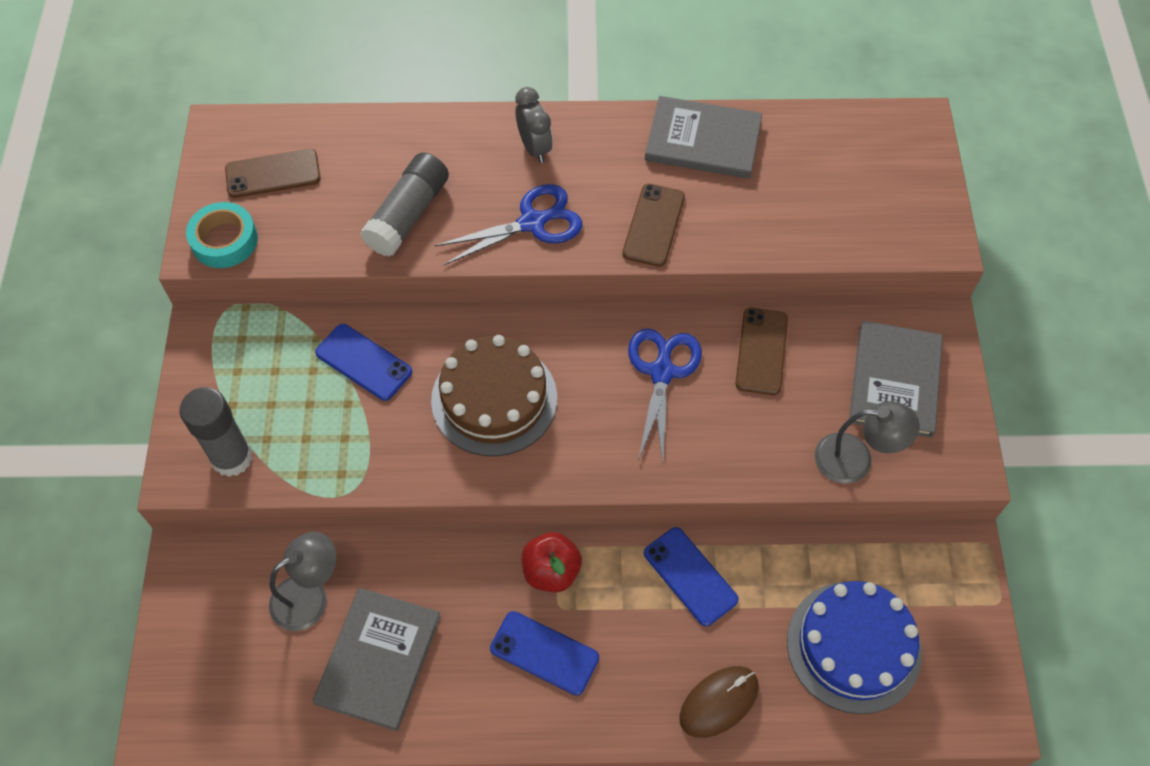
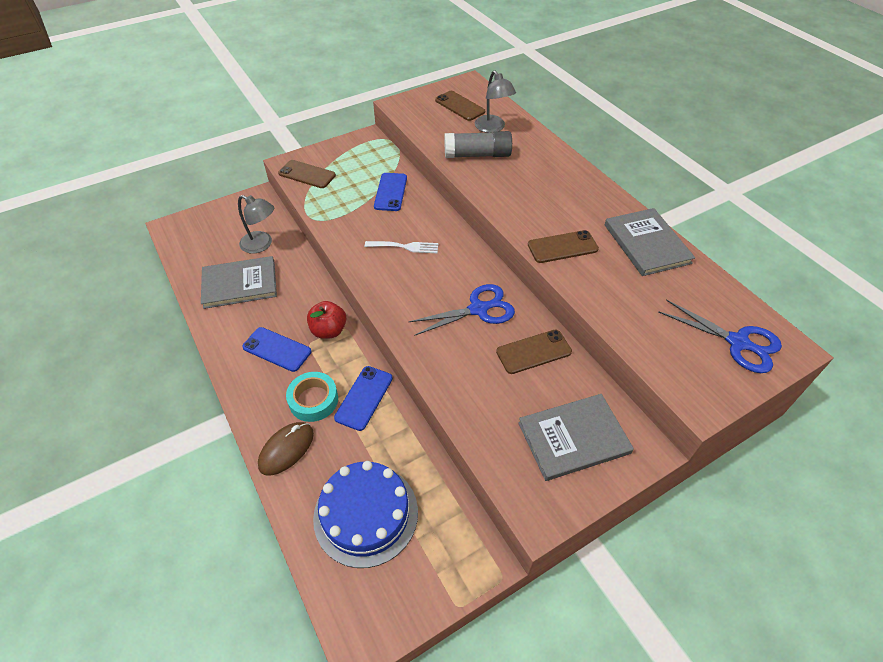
camera: 60 degrees right, 10 degrees down
grey glue stick [180,387,253,477] -> brown phone [278,160,336,188]
turquoise tape [186,202,258,268] -> turquoise tape moved to [286,372,338,422]
brown cake [431,335,557,456] -> white fork [365,241,438,253]
blue scissors [435,184,582,265] -> blue scissors moved to [659,299,782,373]
blue phone [490,611,599,696] -> blue phone turned 60 degrees counterclockwise [242,327,311,372]
grey clock [515,87,553,163] -> none
brown mouse [679,666,759,738] -> brown mouse turned 75 degrees counterclockwise [258,422,314,476]
grey lamp [815,401,920,484] -> grey lamp moved to [475,70,516,133]

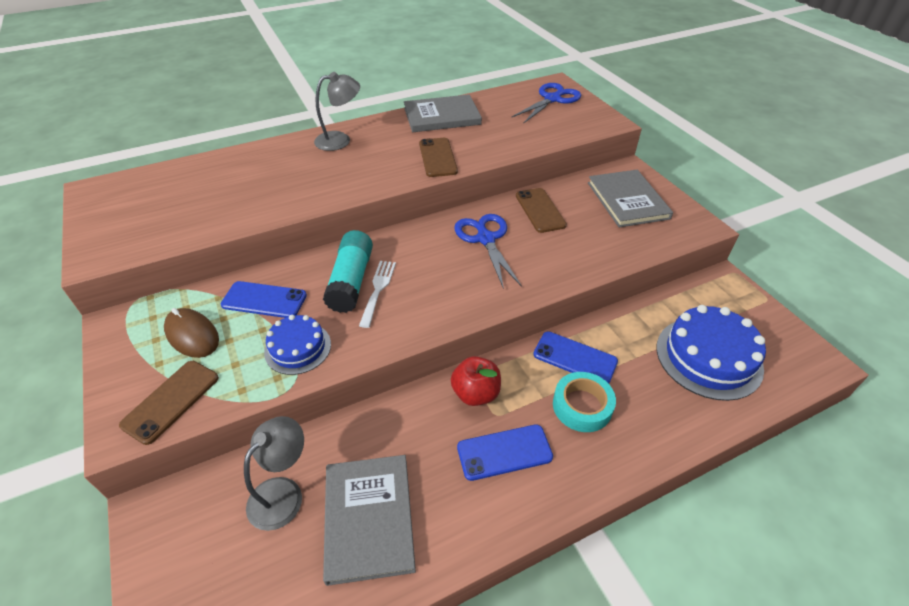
camera: 85 degrees left, 5 degrees down
blue phone [242,327,311,372] -> blue phone turned 45 degrees clockwise [457,424,553,481]
brown mouse [258,422,314,476] -> brown mouse moved to [164,308,219,358]
brown phone [435,91,485,121] -> none
grey glue stick [445,131,512,158] -> none
grey lamp [475,70,516,133] -> grey lamp moved to [314,72,360,151]
none -> blue cake [264,315,331,375]
none -> turquoise glue stick [323,230,373,313]

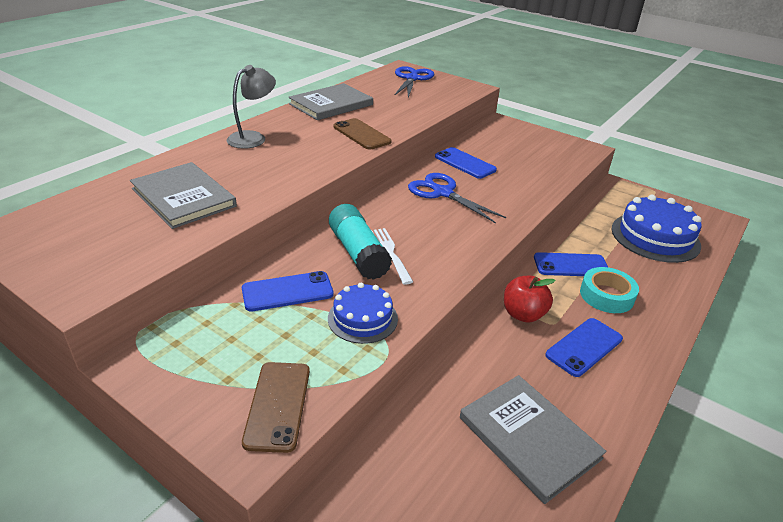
camera: 30 degrees left, 10 degrees down
brown mouse [164,308,219,358] -> none
grey lamp [244,416,304,531] -> none
brown phone [516,188,567,233] -> blue phone [435,147,497,179]
grey book [588,170,673,227] -> grey book moved to [130,162,237,229]

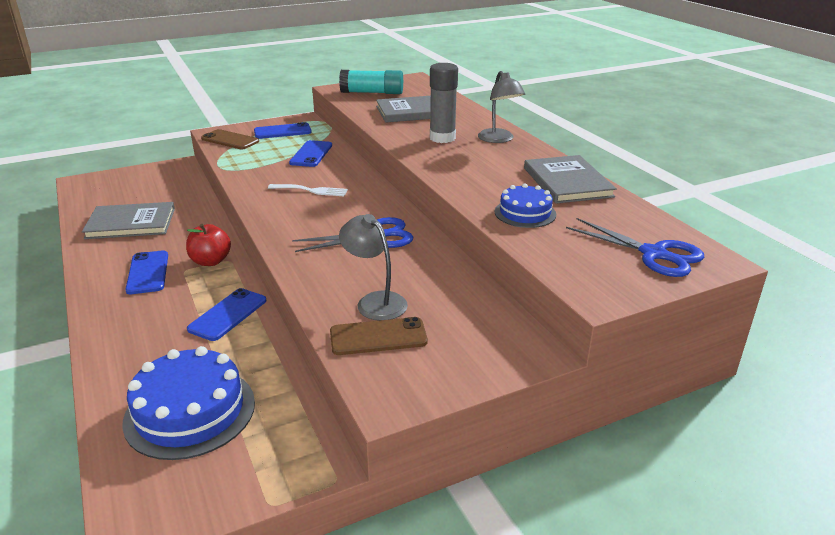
camera: 120 degrees right, 5 degrees down
blue cake [328,283,398,344] -> blue cake moved to [495,184,556,228]
turquoise glue stick [329,204,392,280] -> turquoise glue stick moved to [339,70,403,94]
brown phone [334,118,392,150] -> brown phone moved to [330,317,428,355]
blue phone [435,147,497,179] -> blue phone moved to [254,122,312,139]
turquoise tape [580,267,639,313] -> none
none -> grey lamp [339,214,408,321]
none -> grey glue stick [430,63,458,143]

